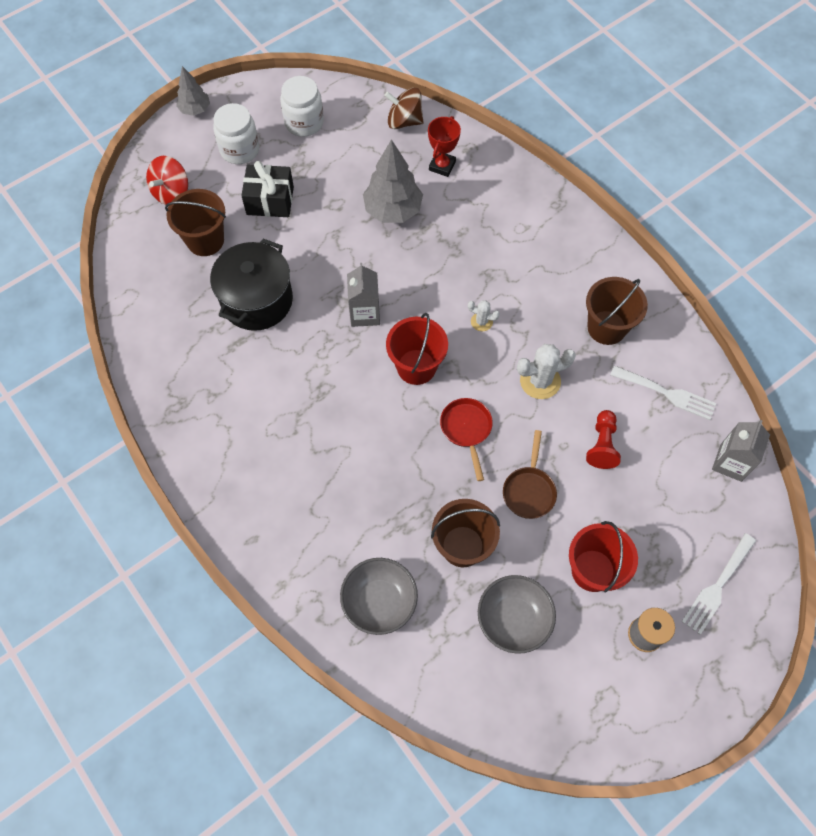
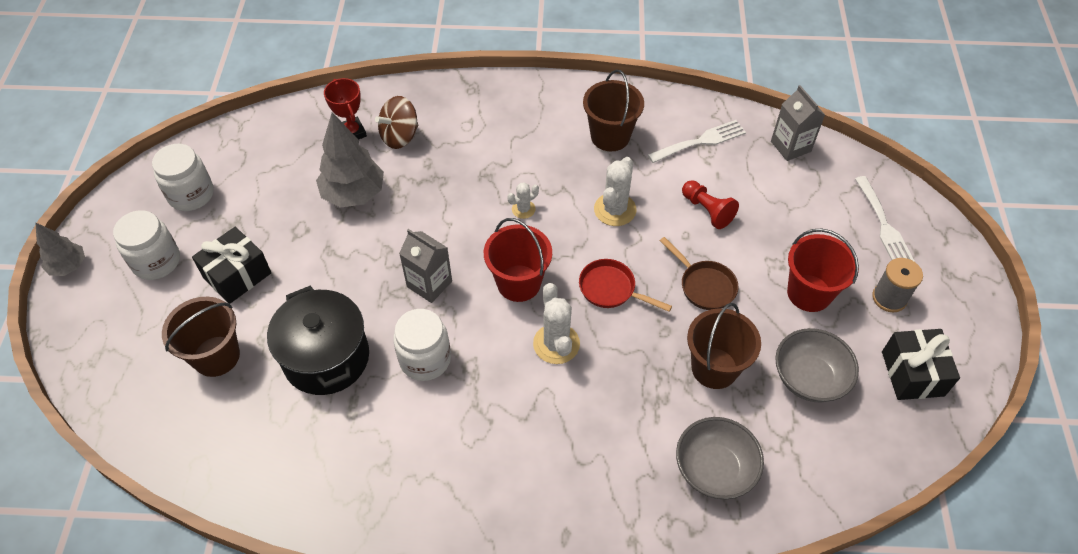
camera: 50 degrees left, 10 degrees down
red spinning top [146,156,188,205] -> none
brown spinning top [384,88,424,129] -> brown spinning top moved to [375,96,418,149]
none -> white jar [393,309,451,381]
none -> white cactus [533,283,580,364]
none -> black gift [882,329,960,400]

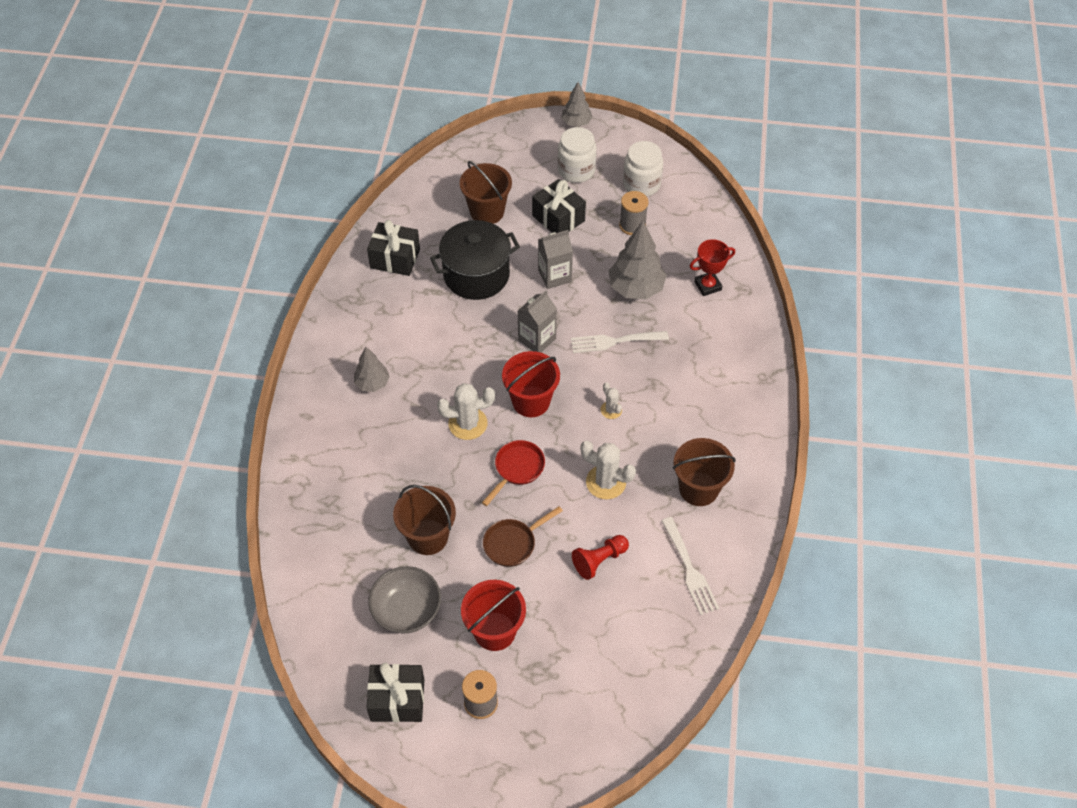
camera: 95 degrees right, 0 degrees up
brown spinning top [375,96,418,149] -> none
white jar [393,309,451,381] -> none
grey bowl [676,417,764,499] -> none
grey carton [771,85,825,161] -> grey carton moved to [538,230,573,289]
white fork [855,176,915,262] -> white fork moved to [571,331,669,353]
none -> grey tree [354,346,390,392]
none -> black gift [367,220,420,276]
none -> grey spool [619,191,648,235]

